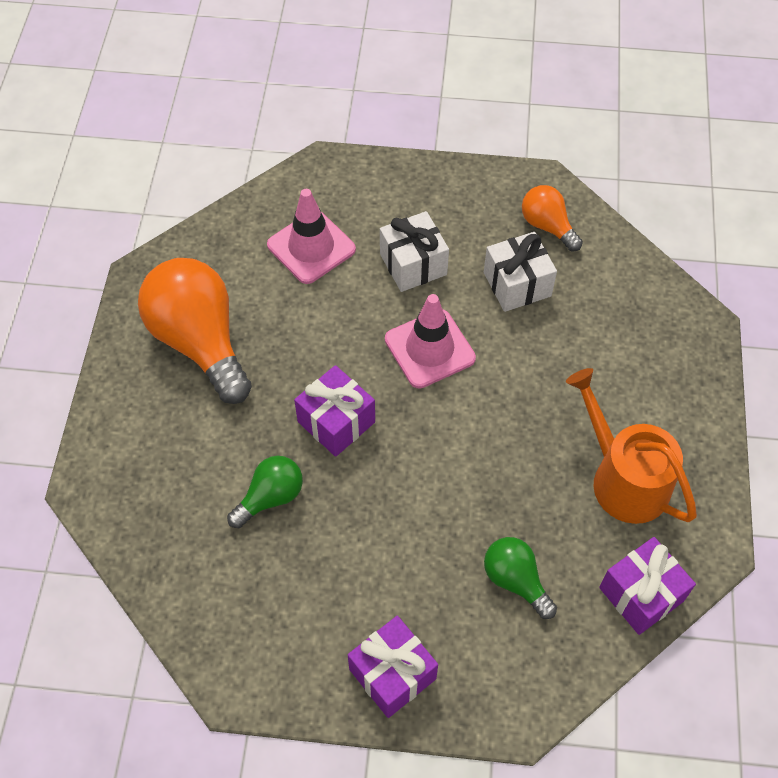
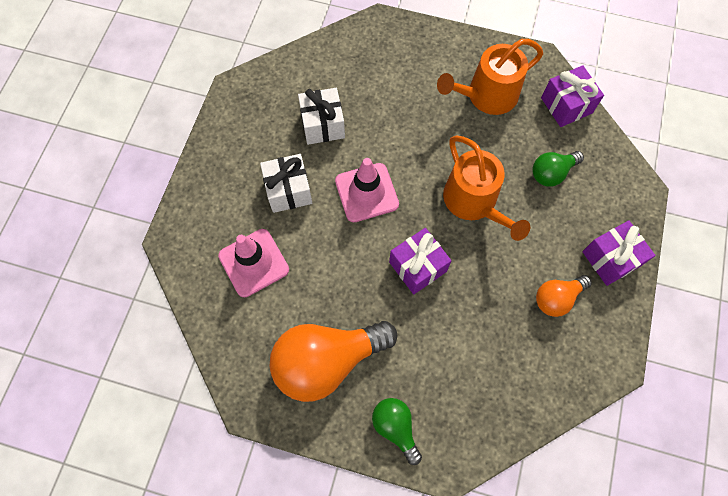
camera: 80 degrees left, 10 degrees up
green light bulb [227,456,303,528] -> green light bulb moved to [372,398,422,465]
orange light bulb [522,185,583,251] -> orange light bulb moved to [536,275,592,317]
none -> orange watering can [443,135,530,241]

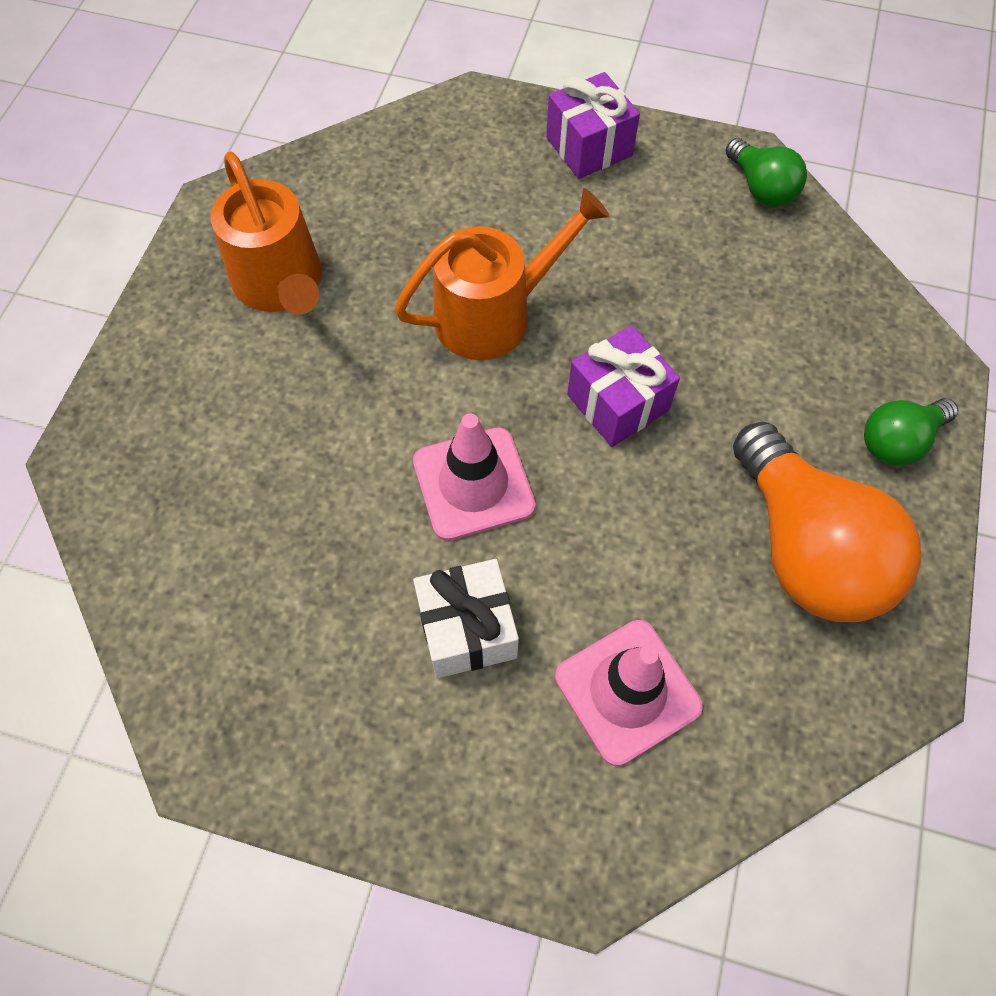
camera: 90 degrees left, 5 degrees down
white gift [298,88,345,145] -> none
green light bulb [532,151,584,187] -> green light bulb moved to [726,138,807,207]
orange light bulb [536,275,592,317] -> none
purple gift [541,65,604,127] -> none

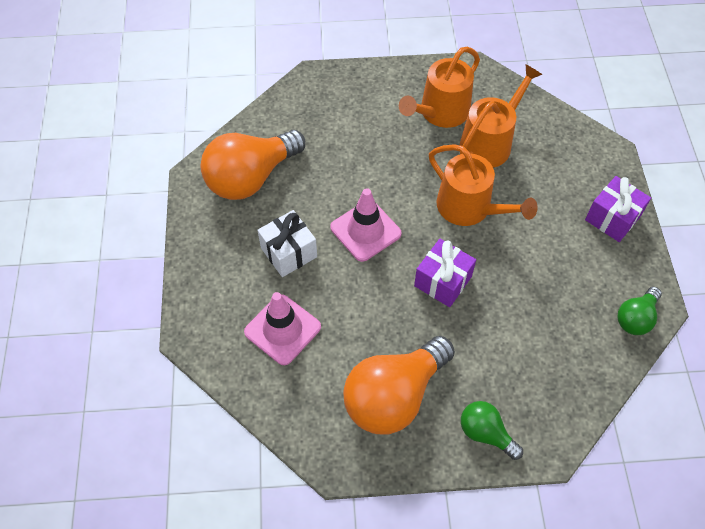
camera: 70 degrees right, 5 degrees down
none -> orange light bulb [200,130,305,200]
none -> orange watering can [460,65,542,168]

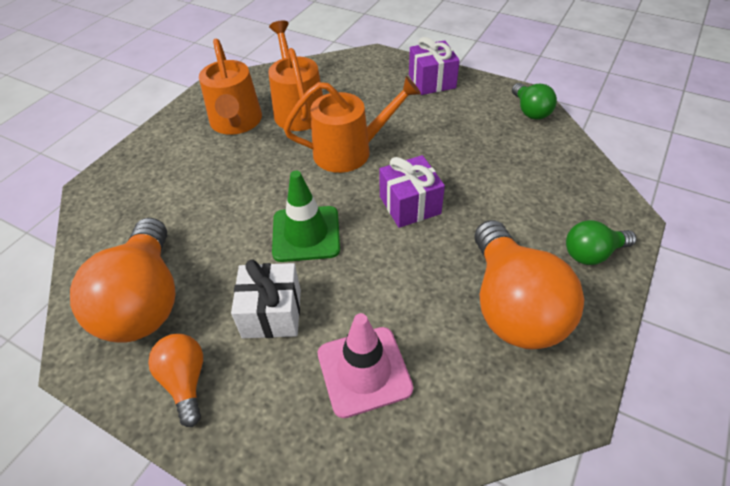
camera: 55 degrees left, 10 degrees down
pink traffic cone [330,188,402,262] -> green traffic cone [272,171,340,262]
none -> orange light bulb [148,334,203,427]

